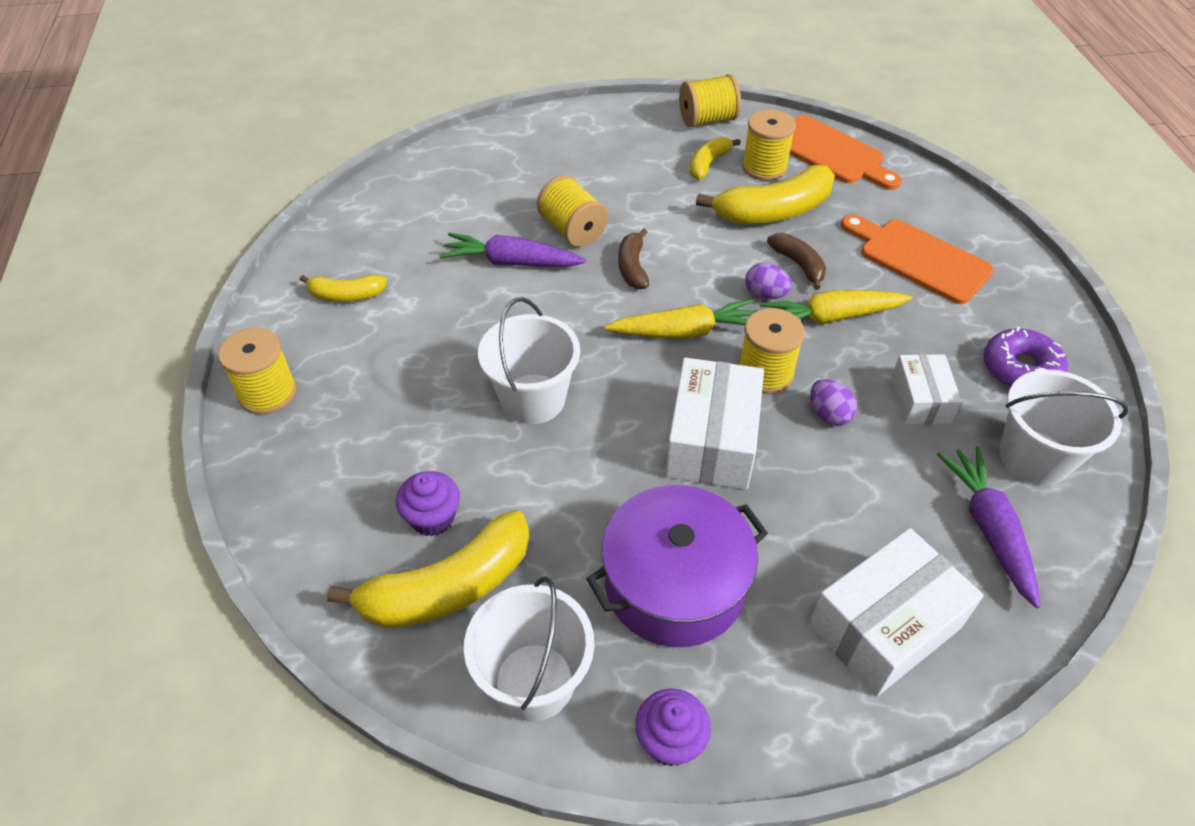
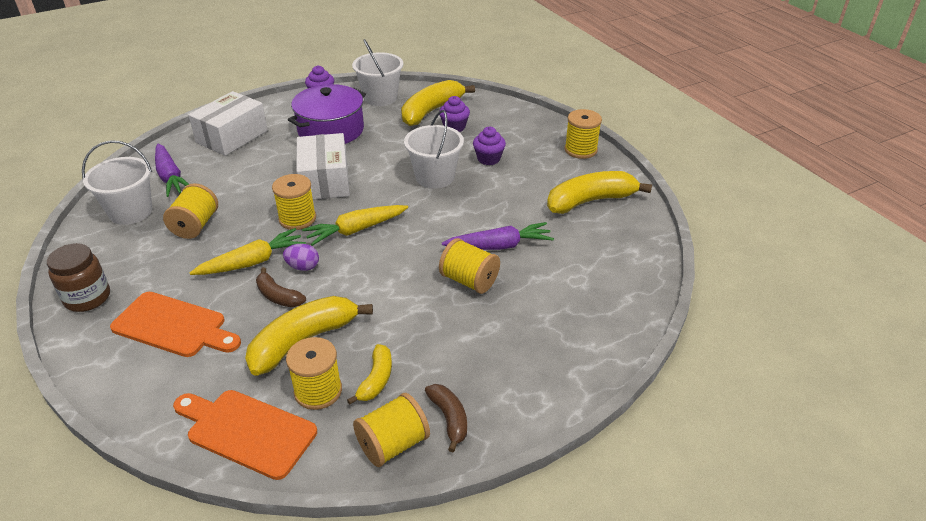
camera: 160 degrees right, 10 degrees down
yellow banana [300,275,387,302] -> yellow banana [547,171,652,214], size x1.84
brown banana [618,228,649,289] -> brown banana moved to [425,384,467,452]
purple egg [810,379,857,426] -> none
white box [891,354,962,424] -> yellow spool [163,183,218,239]
purple donut [984,327,1068,388] -> none
none -> brown jar [47,243,110,312]
none -> purple cupcake [473,127,506,165]

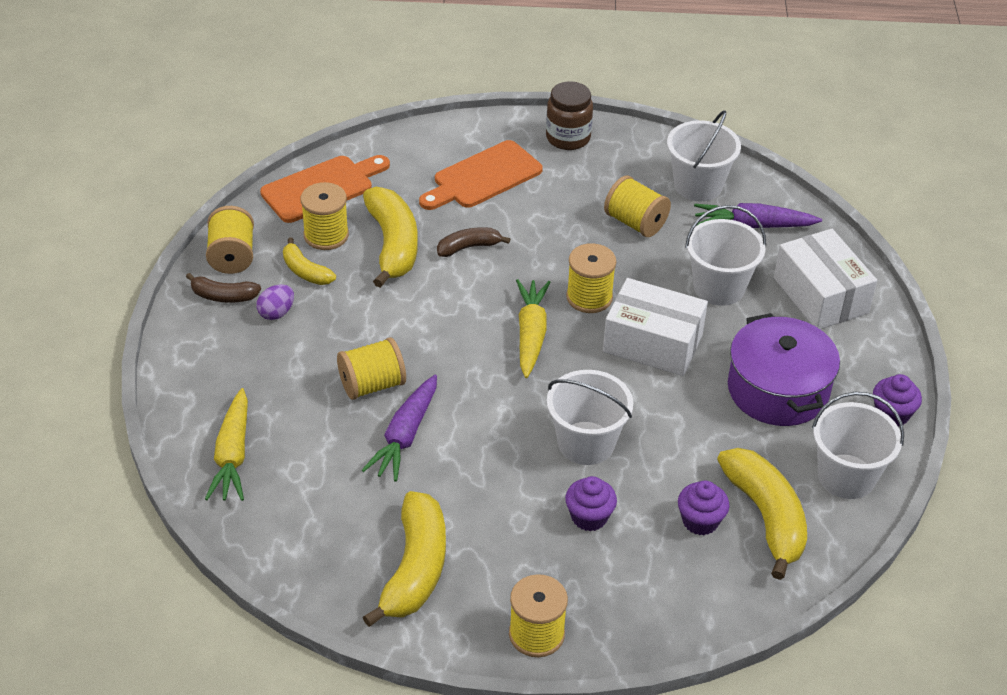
camera: 120 degrees right, 5 degrees up
yellow carrot [190,228,306,275] -> yellow carrot moved to [205,388,248,501]
purple egg [283,244,319,271] -> purple egg moved to [257,284,294,320]
none -> white bucket [685,205,766,306]

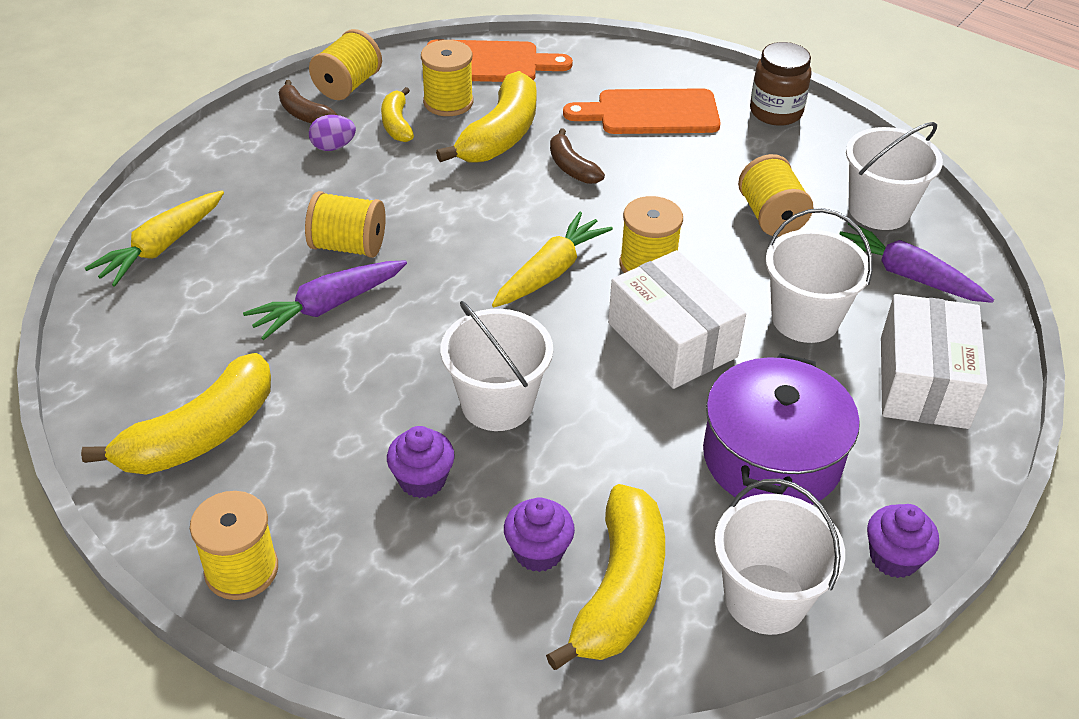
camera: 35 degrees right, 0 degrees up
brown banana [437,227,510,257] -> brown banana turned 135 degrees counterclockwise [550,128,605,184]

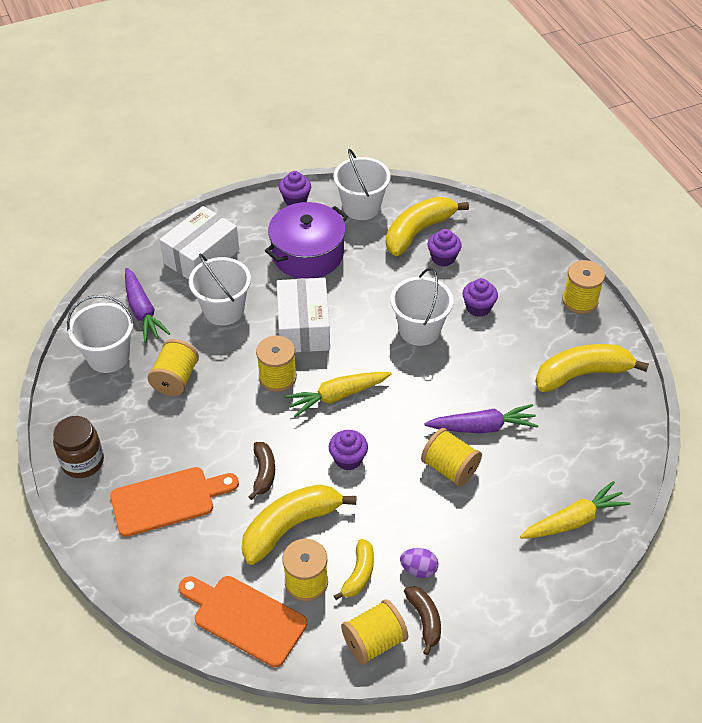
camera: 150 degrees left, 5 degrees up
orange cutting board [563,88,721,134] -> orange cutting board turned 45 degrees counterclockwise [110,467,239,537]
none -> purple cupcake [329,430,368,470]

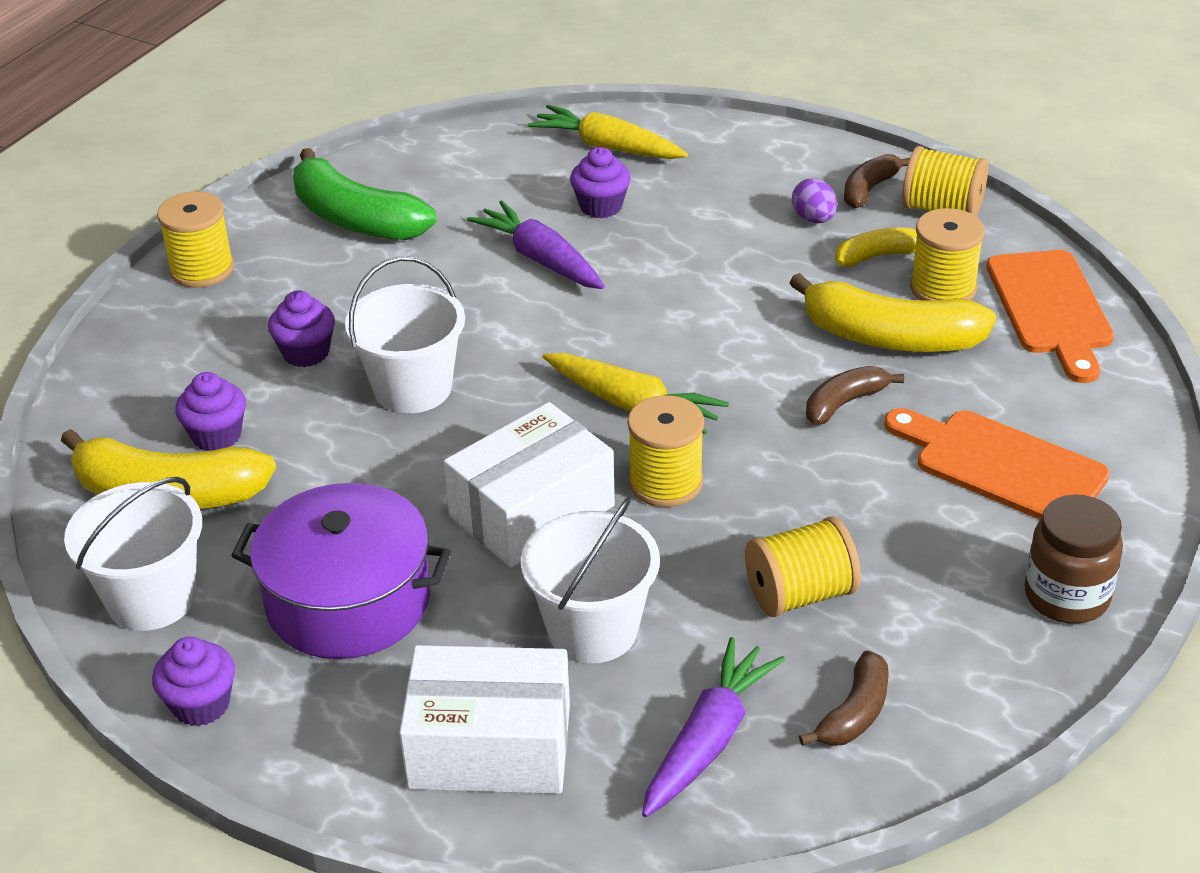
camera: 125 degrees left, 10 degrees down
white bucket [67,295,135,373] -> brown banana [799,650,889,746]
purple cupcake [329,430,368,470] -> purple cupcake moved to [570,147,631,218]
yellow spool [421,428,482,487] -> none
yellow banana [536,344,649,392] -> green banana [293,148,436,240]

